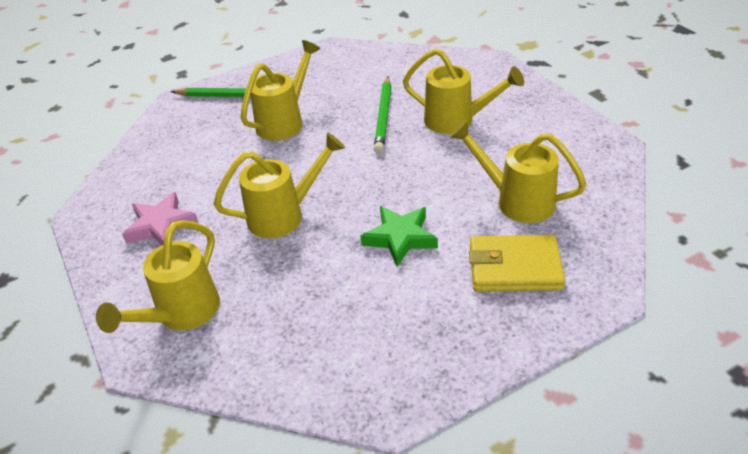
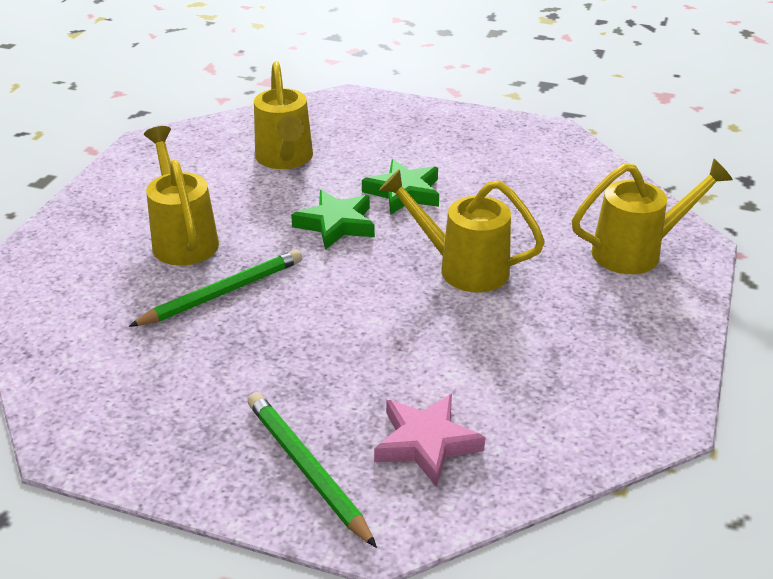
camera: 135 degrees left, 5 degrees down
pink star [122,192,199,246] -> pink star moved to [374,394,485,487]
yellow watering can [241,40,320,141] -> none
yellow wallet [469,235,565,292] -> none
none -> green star [291,190,375,250]

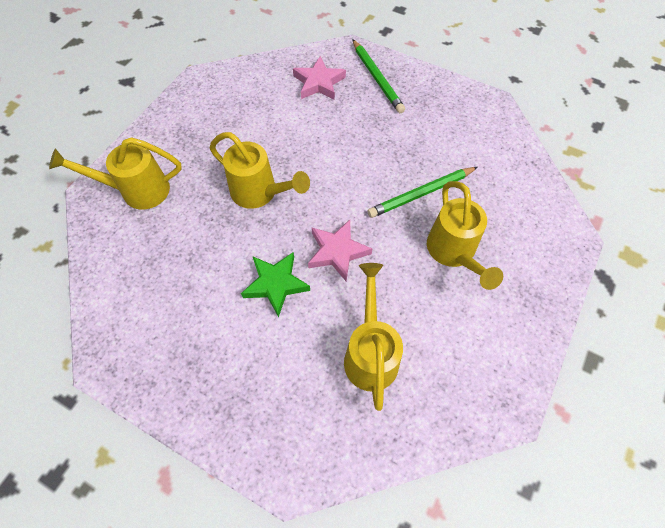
camera: 170 degrees left, 25 degrees up
green star [291,190,375,250] -> pink star [308,220,372,281]

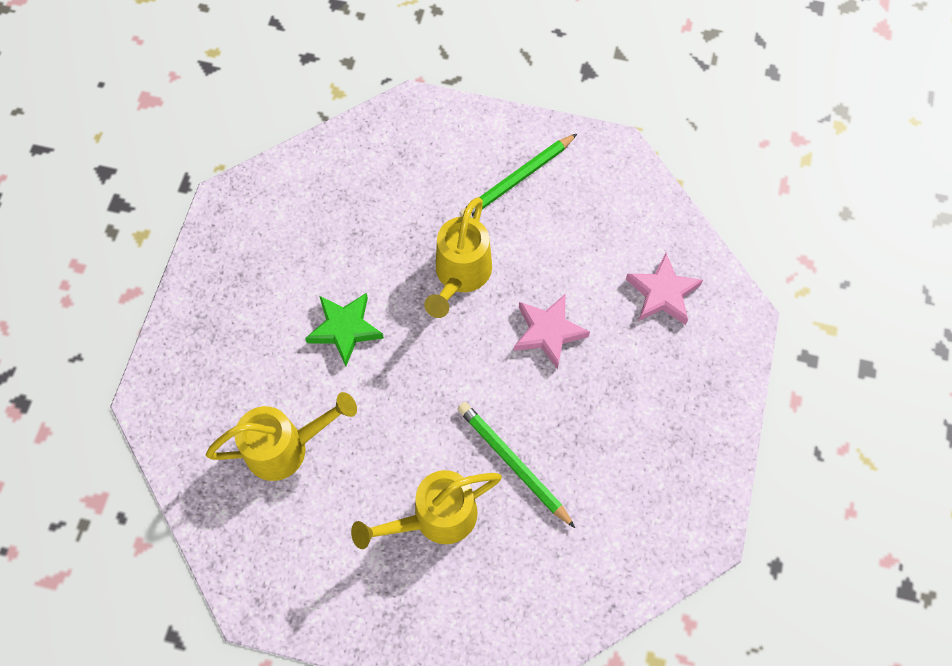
camera: 75 degrees right, 5 degrees up
yellow watering can [49,137,182,210] -> none
pink star [308,220,372,281] -> pink star moved to [514,294,590,369]
green pencil [352,39,405,113] -> green pencil moved to [460,134,577,217]

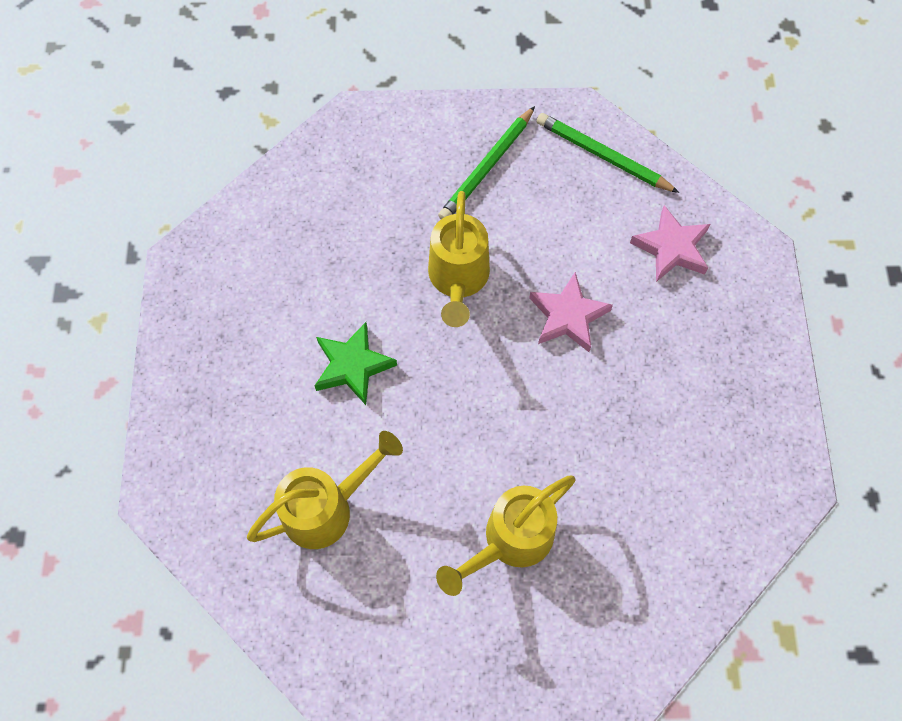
camera: 15 degrees left, 0 degrees up
green pencil [458,402,575,528] -> green pencil moved to [537,113,679,193]

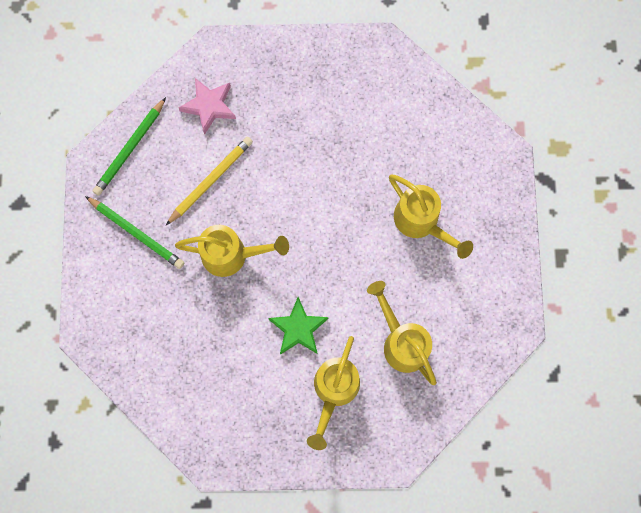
camera: 90 degrees left, 10 degrees up
pink star [529,272,613,352] -> none
none -> yellow pencil [166,137,253,225]
none -> yellow watering can [307,336,360,450]

